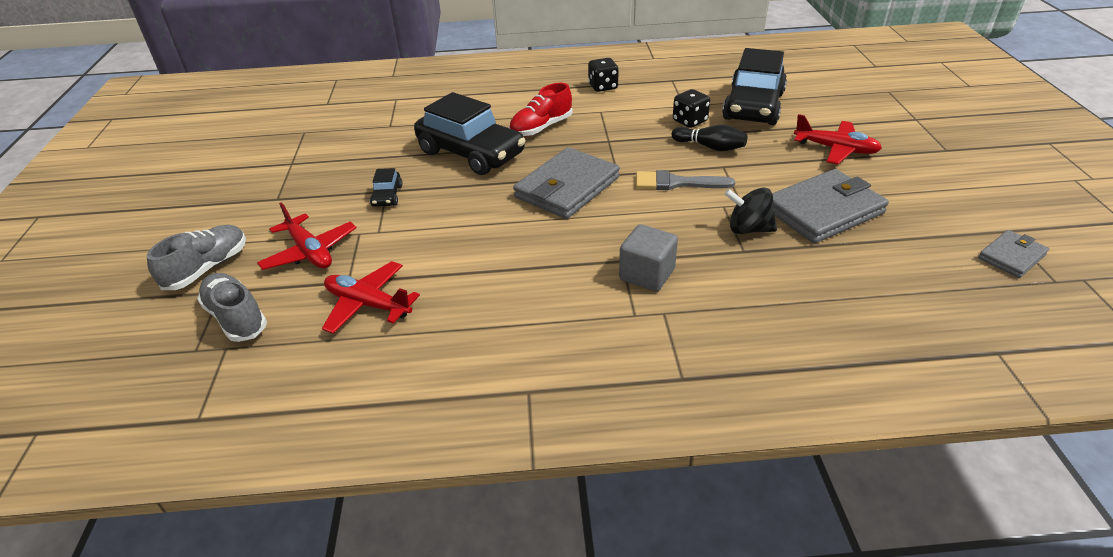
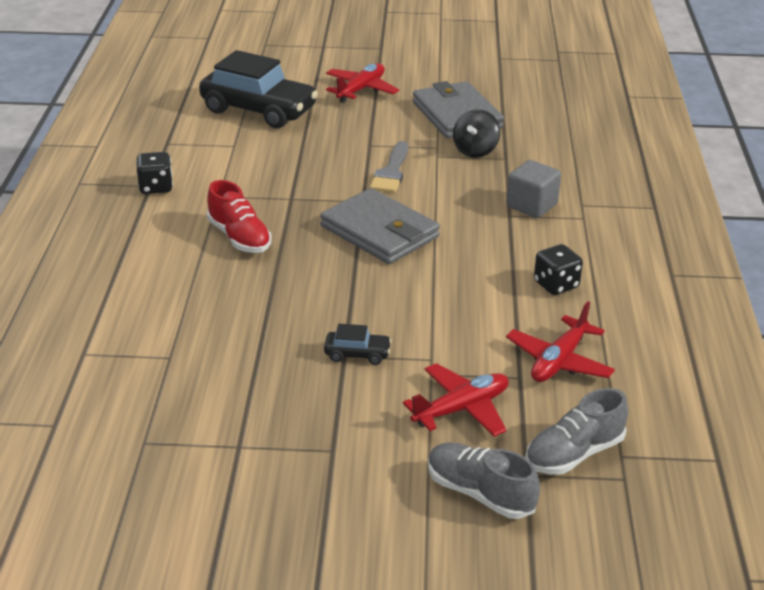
camera: 85 degrees left, 5 degrees down
black car [414,92,526,175] -> none
black bowling pin [672,125,747,151] -> none
black dice [673,89,710,128] -> black dice moved to [534,244,583,295]
grey wallet [978,230,1049,278] -> none

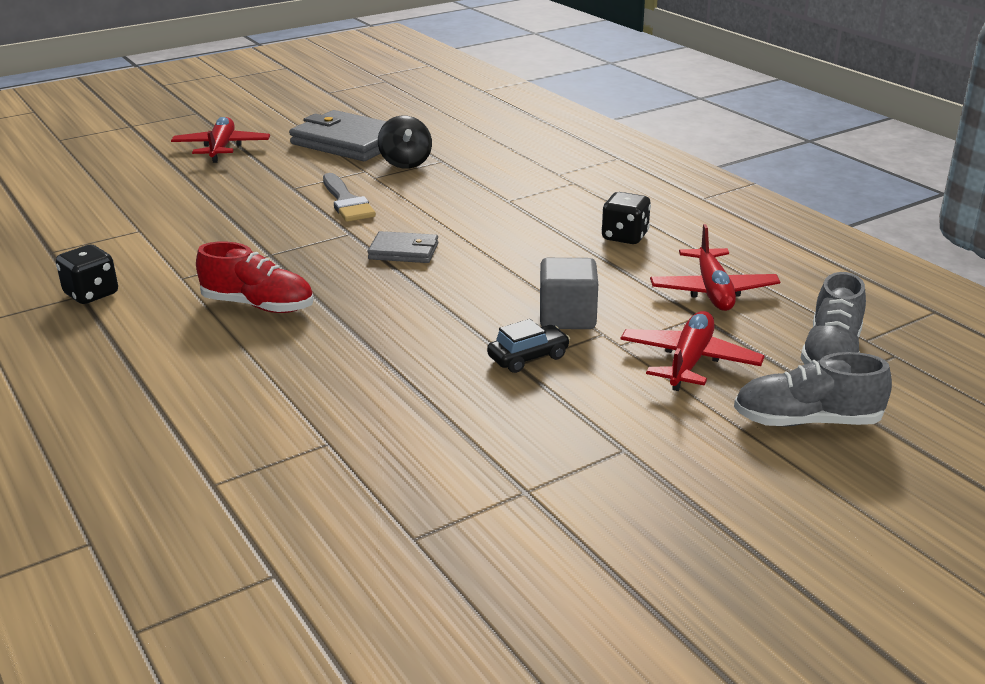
camera: 35 degrees left, 5 degrees down
black car [199,50,318,128] -> none
grey wallet [320,188,440,264] -> grey wallet [367,231,439,263], size x0.53
grey cube [506,160,561,218] -> grey cube moved to [540,258,598,329]

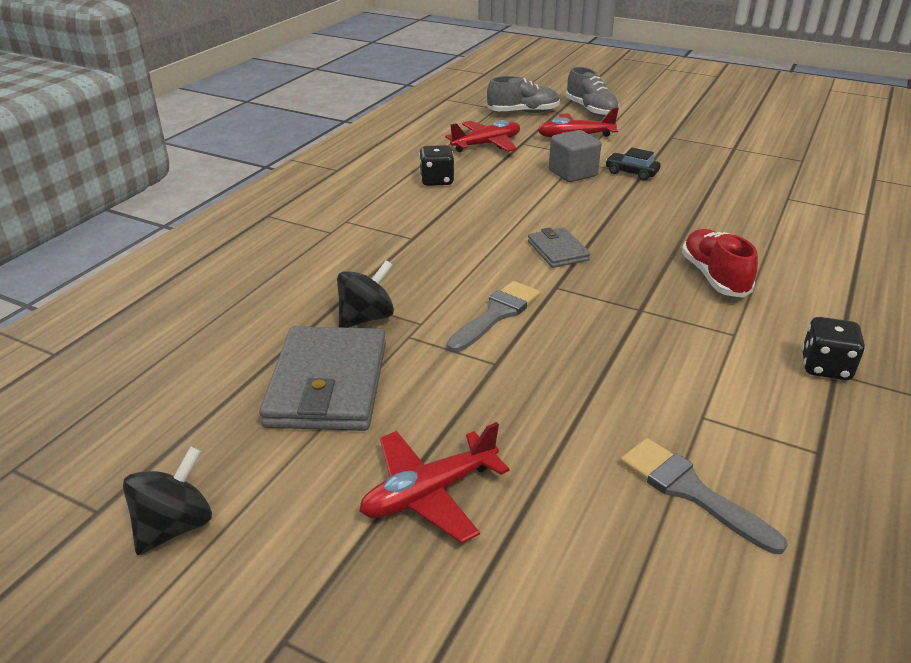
camera: 120 degrees left, 5 degrees up
none -> black spinning top [123,446,212,555]
none -> grey brush [620,438,787,554]

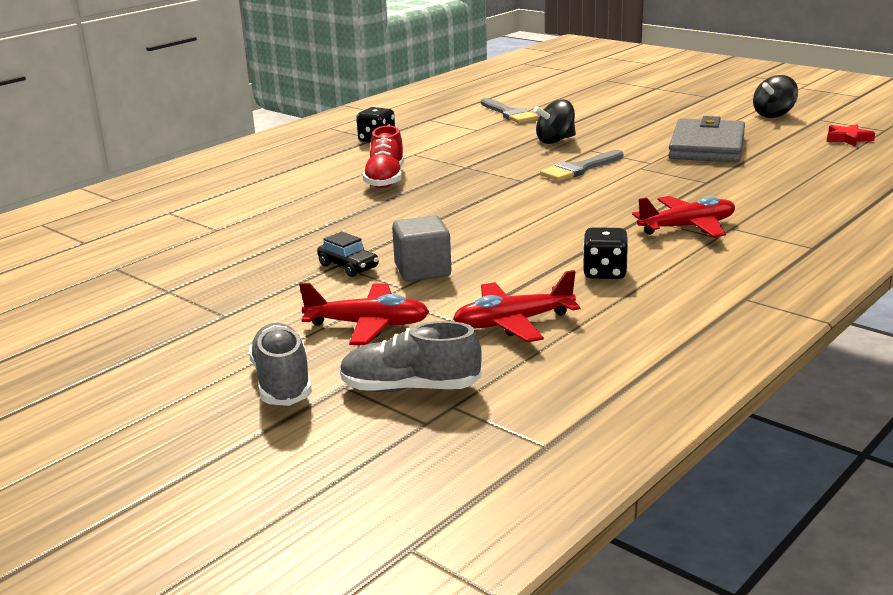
camera: 165 degrees left, 10 degrees down
black spinning top [337,260,394,328] -> black spinning top moved to [534,99,576,144]
red plane [359,422,510,543] -> red plane moved to [632,196,735,238]
grey wallet [528,227,590,268] -> none
none -> red star [827,124,875,147]

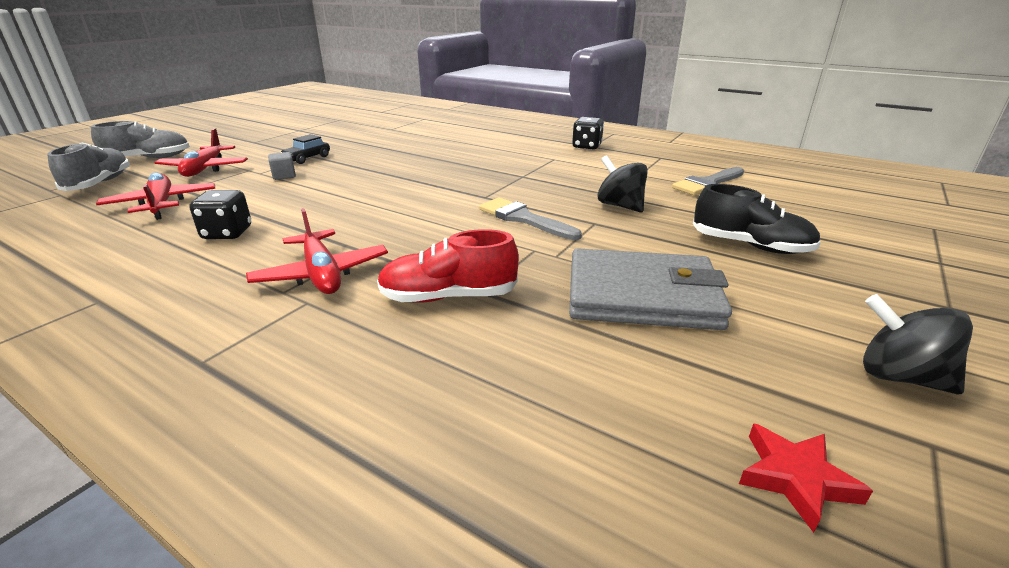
camera: 80 degrees right, 5 degrees up
red shoe [363,126,404,188] -> red shoe moved to [377,229,519,303]
grey cube [392,216,451,282] -> grey cube [268,152,296,180], size x0.58
none -> black shoe [693,184,821,254]

